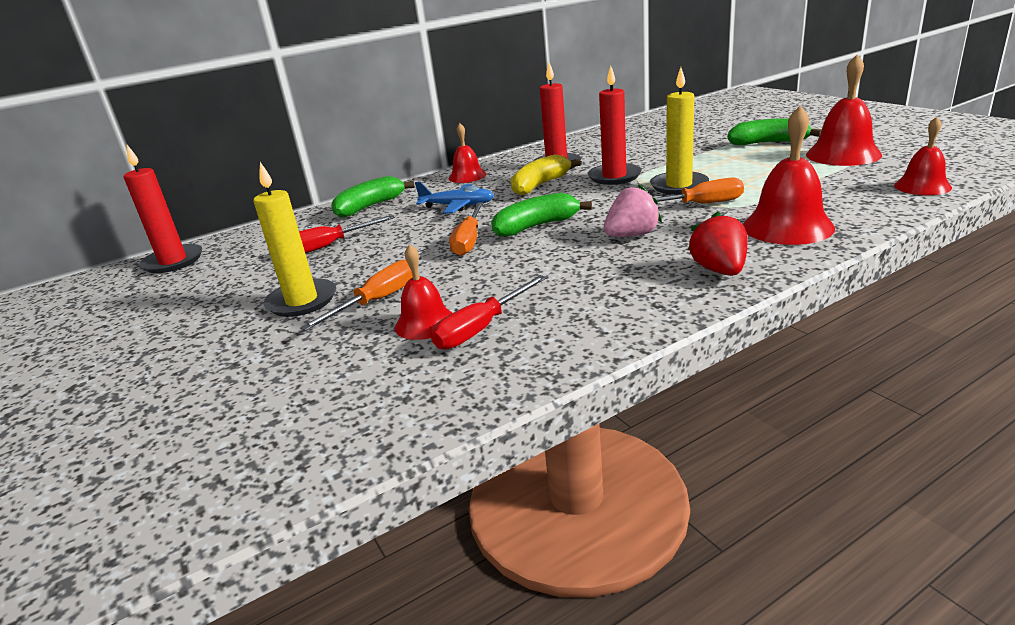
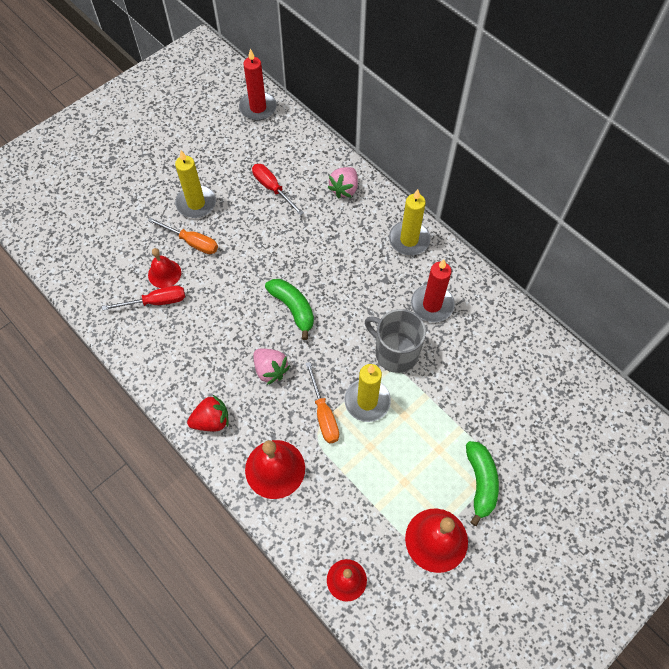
camera: 75 degrees right, 35 degrees up
green banana [331,176,415,218] -> pink strawberry [328,167,358,199]
blue plane [415,182,494,214] -> none
red screwdriver [431,275,547,350] -> red screwdriver turned 135 degrees clockwise [102,286,185,311]
red bell [449,123,487,183] -> yellow candle [389,189,431,255]
orange screwdriver [449,202,483,256] -> none
yellow banana [510,154,581,196] -> none
red candle [588,65,642,185] -> grey mug [365,309,426,373]

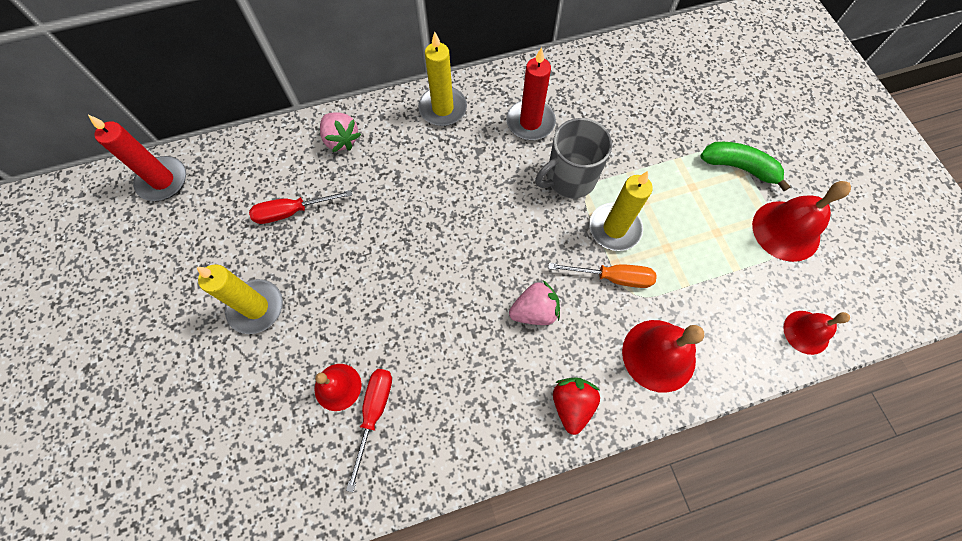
camera: 65 degrees left, 5 degrees up
orange screwdriver [148,217,218,254] -> none
green banana [265,279,314,340] -> none

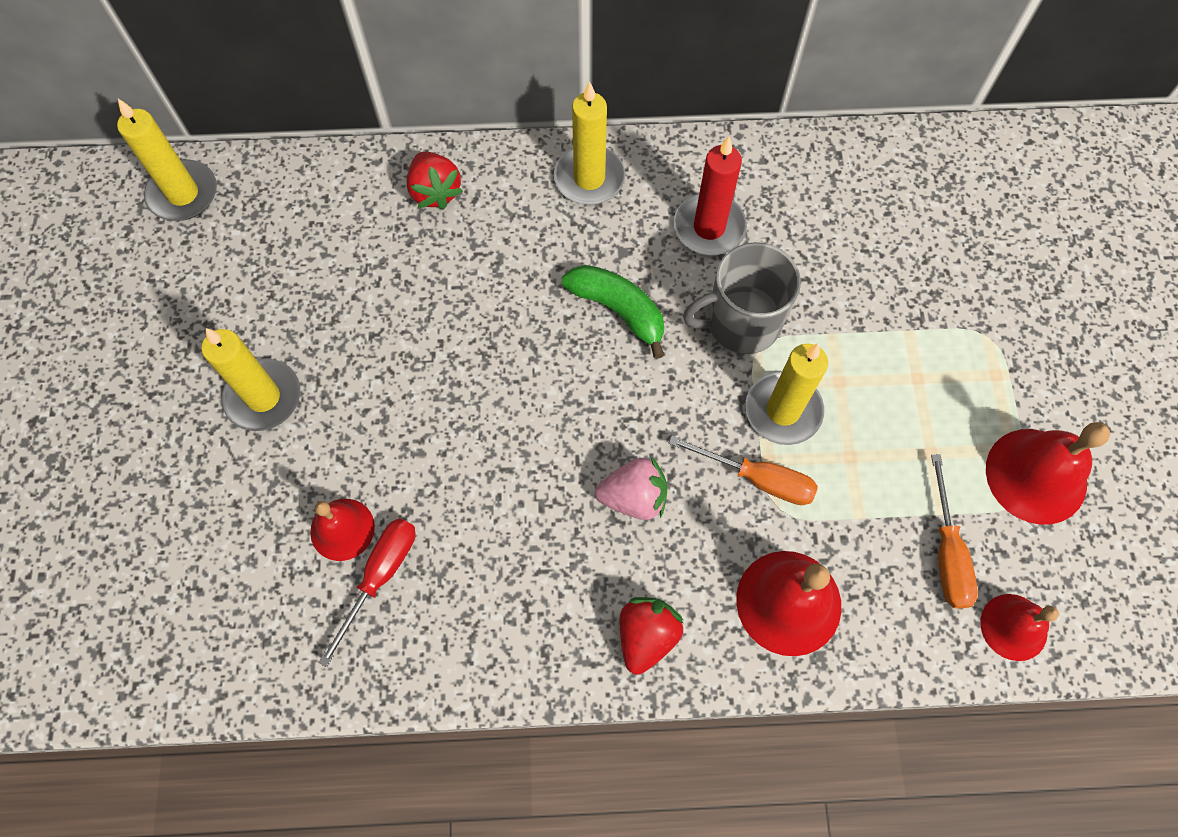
camera: 15 degrees right, 0 degrees up
red candle [88,115,186,201] -> yellow candle [117,99,217,221]
red screwdriver [249,190,352,224] -> none
pink strawberry [320,112,361,152] -> red strawberry [406,152,463,210]
green banana [700,142,790,191] -> green banana moved to [562,265,664,359]
none -> orange screwdriver [931,454,978,609]

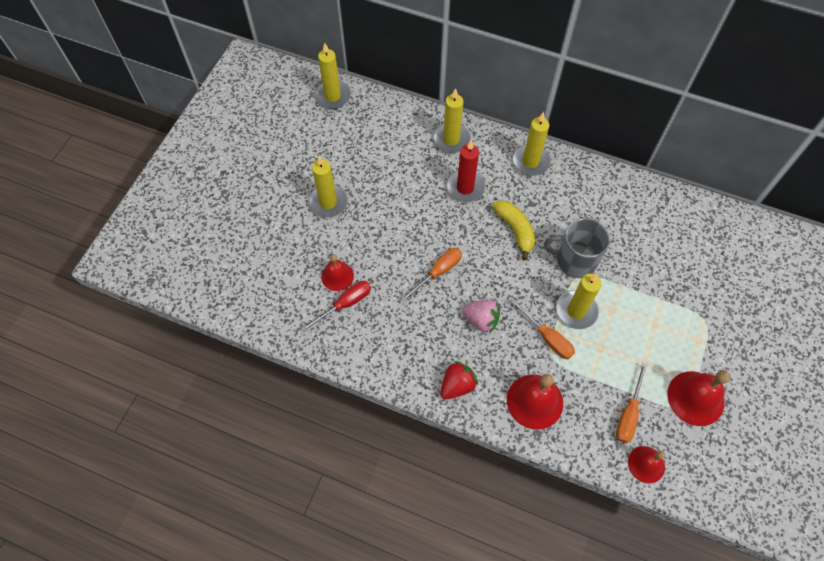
camera: 25 degrees right, 5 degrees down
red strawberry [406,152,463,210] -> yellow candle [433,88,471,153]
green banana [562,265,664,359] -> yellow banana [492,200,535,260]
red candle [674,136,747,255] -> red candle moved to [446,140,485,203]
none -> orange screwdriver [401,248,462,302]

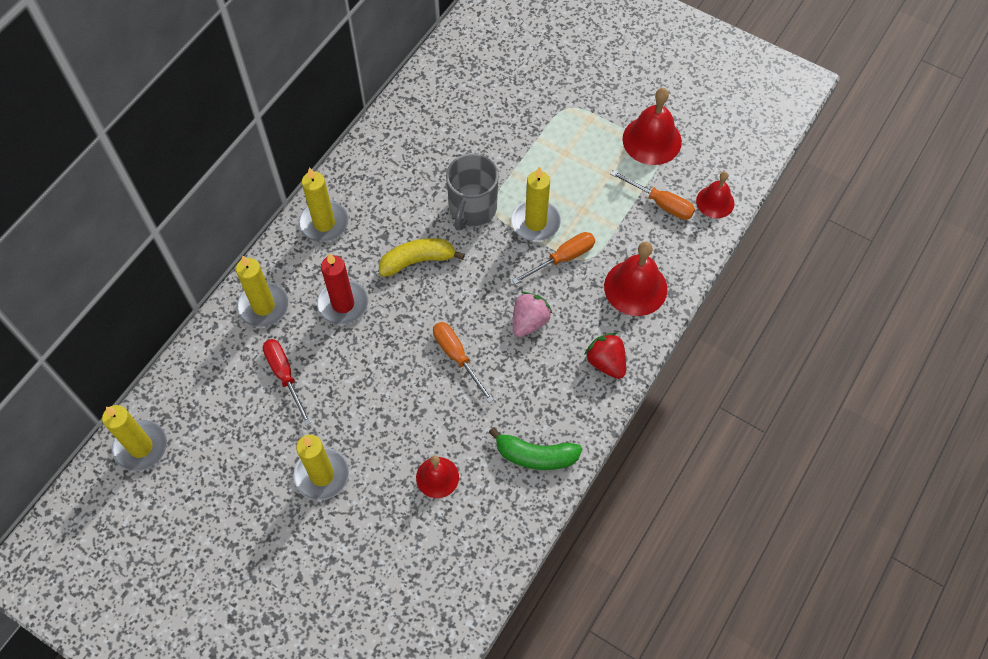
camera: 80 degrees left, 0 degrees up
red screwdriver [301,281,371,332] -> red screwdriver moved to [263,339,311,425]
none -> green banana [489,427,582,470]

